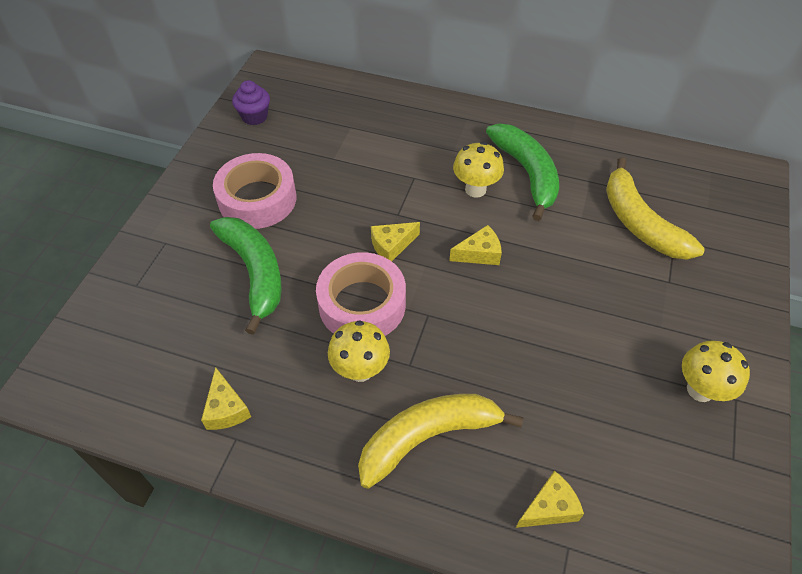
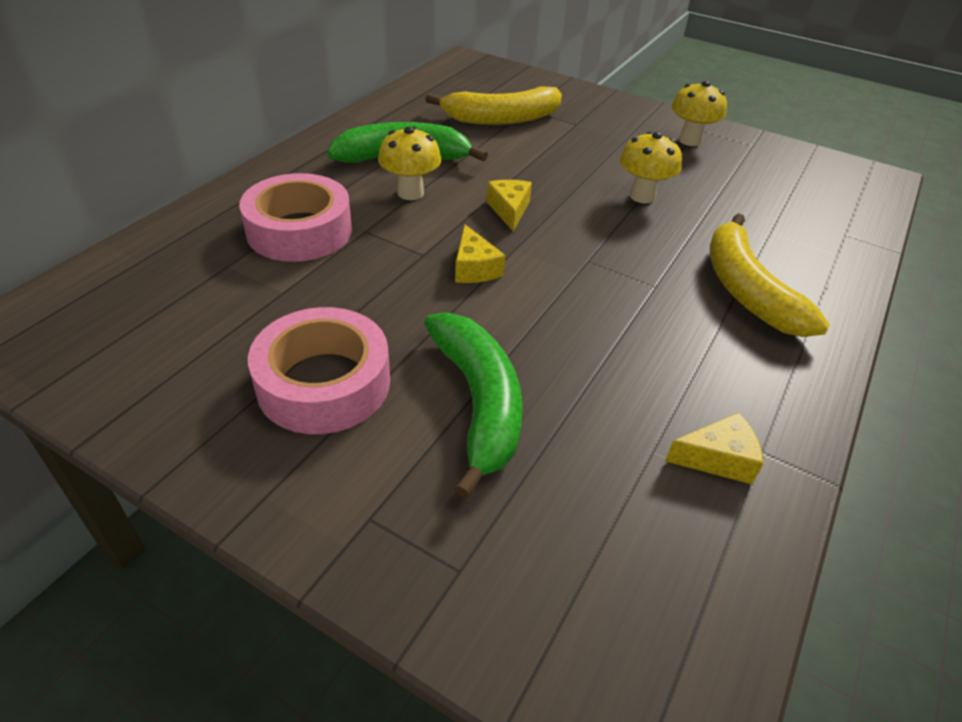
camera: 80 degrees left, 10 degrees down
green banana [210,217,282,335] -> green banana turned 90 degrees clockwise [424,312,523,499]
purple cupcake [232,80,270,125] -> none
pink tape [316,252,406,336] -> pink tape moved to [239,173,352,262]
yellow mushroom [328,320,390,382] -> yellow mushroom moved to [620,132,682,204]
yellow cheese [516,471,584,528] -> none

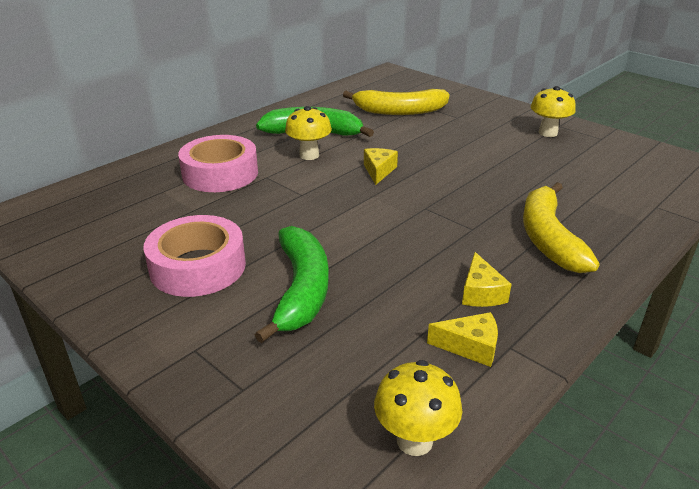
camera: 15 degrees right, 10 degrees down
yellow cheese [455,224,505,283] -> yellow cheese moved to [462,252,512,307]
yellow mushroom [620,132,682,204] -> yellow mushroom moved to [374,360,462,456]

